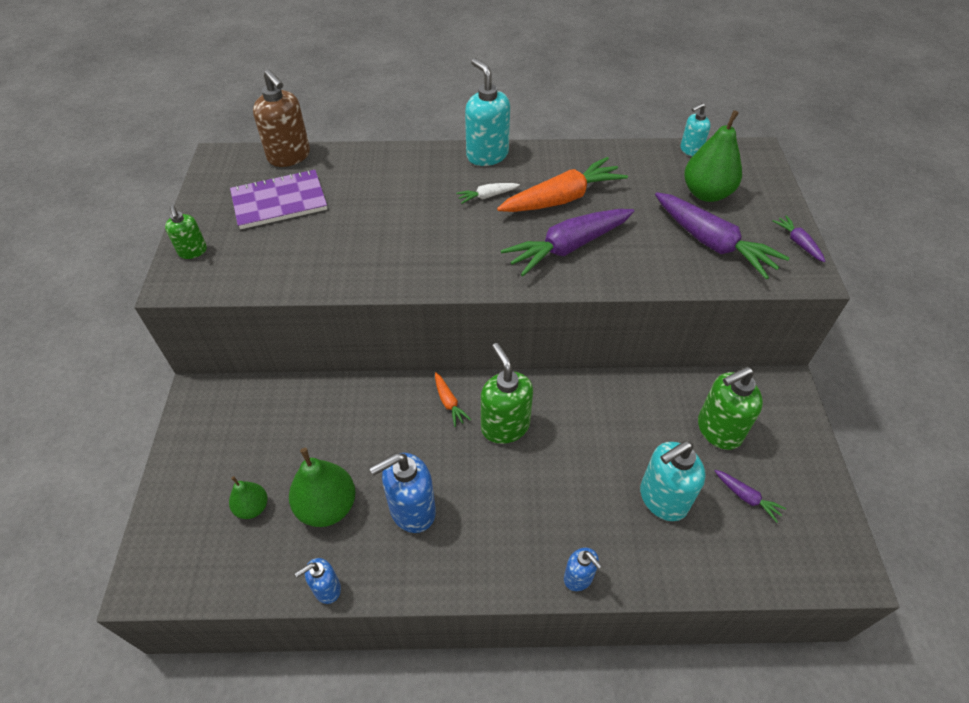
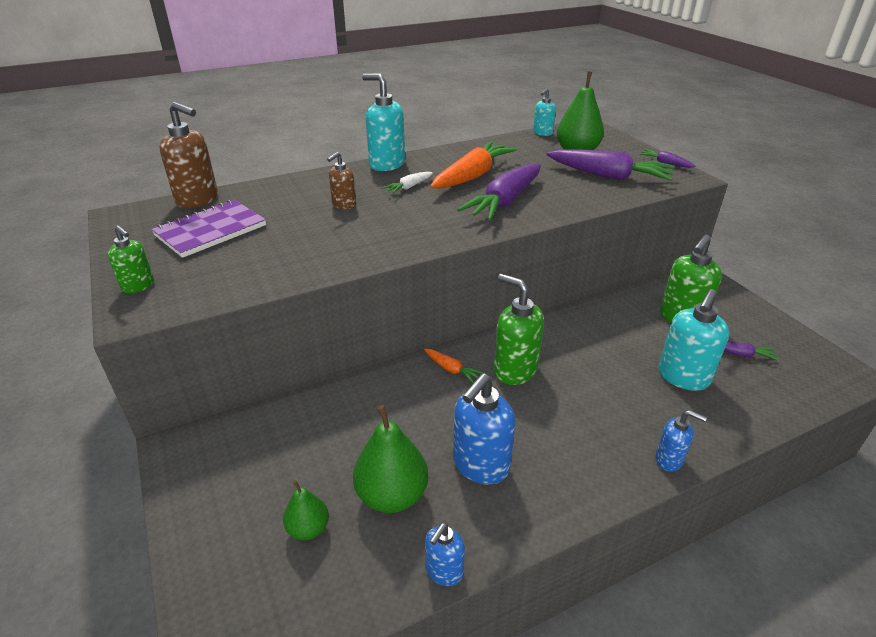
camera: 25 degrees left, 15 degrees down
none -> brown soap dispenser [327,152,356,209]

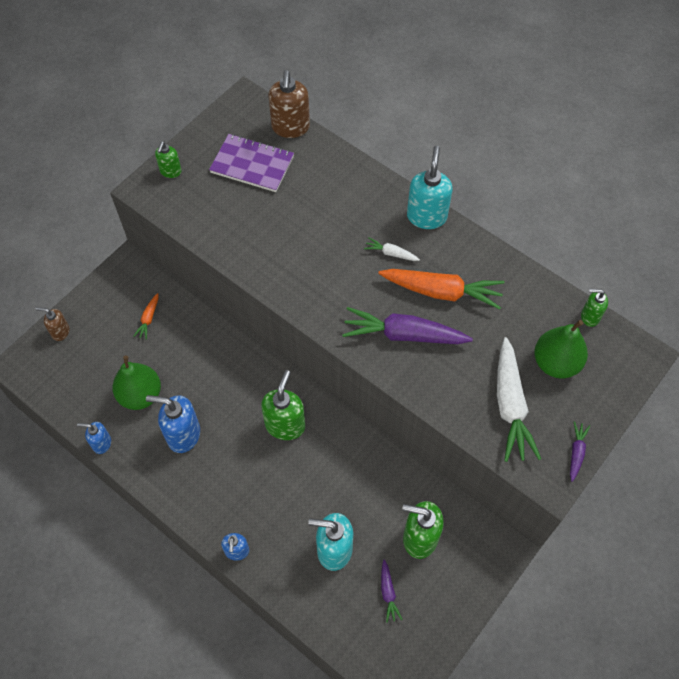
camera: 65 degrees right, 25 degrees up
green pear [283,480,329,540] -> none
brown soap dispenser [327,152,356,209] -> brown soap dispenser moved to [36,307,69,341]
orange carrot [424,348,484,383] -> orange carrot moved to [133,293,158,340]
turquoise soap dispenser [533,88,556,136] -> green soap dispenser [581,289,608,327]
purple carrot [546,149,675,181] -> white carrot [497,337,541,462]

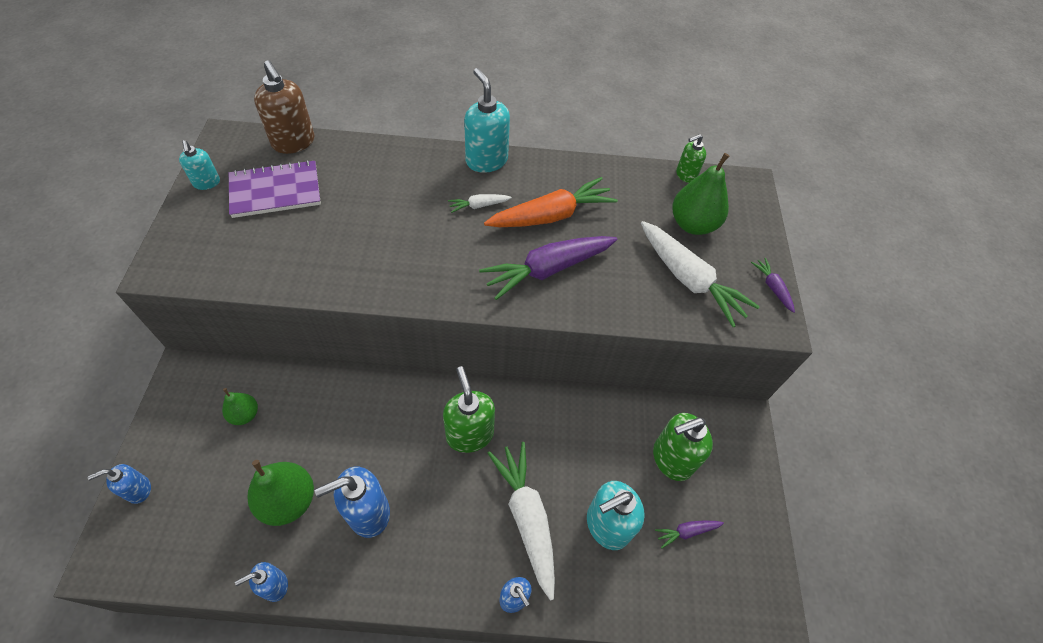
camera: 40 degrees left, 5 degrees down
brown soap dispenser [36,307,69,341] -> blue soap dispenser [88,464,151,504]
orange carrot [133,293,158,340] -> green pear [222,388,258,425]
green soap dispenser [155,141,182,178] -> none
purple carrot [381,559,403,623] -> purple carrot turned 120 degrees clockwise [655,520,724,548]
none -> turquoise soap dispenser [179,140,220,190]
none -> white carrot [487,442,555,601]

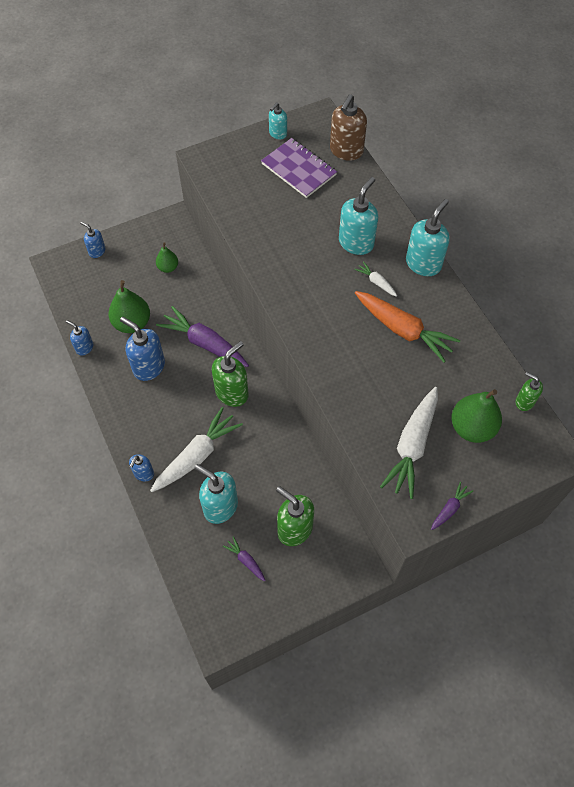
camera: 65 degrees right, 5 degrees up
purple carrot [479,236,617,300] -> purple carrot moved to [156,306,249,367]
none -> turquoise soap dispenser [339,177,378,255]

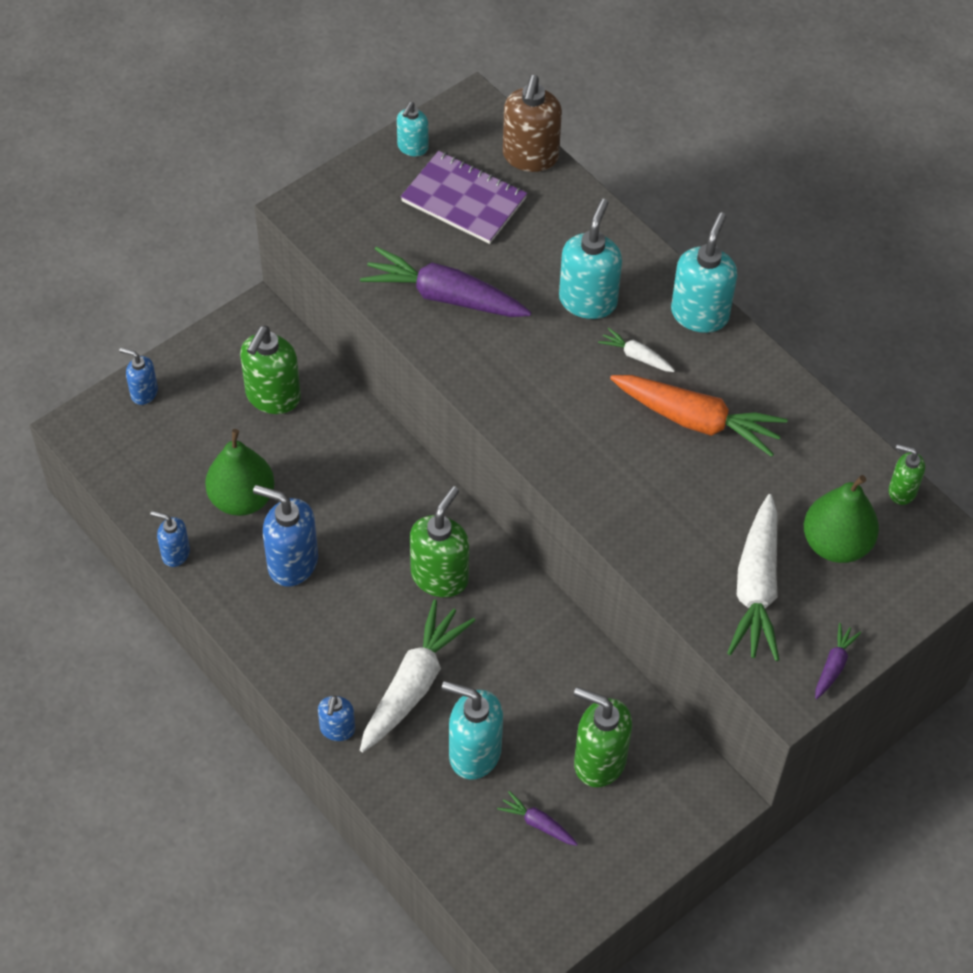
camera: 15 degrees left, 5 degrees down
green pear [156,242,178,273] -> green soap dispenser [240,326,301,414]
purple carrot [156,306,249,367] -> purple carrot moved to [360,247,531,317]

